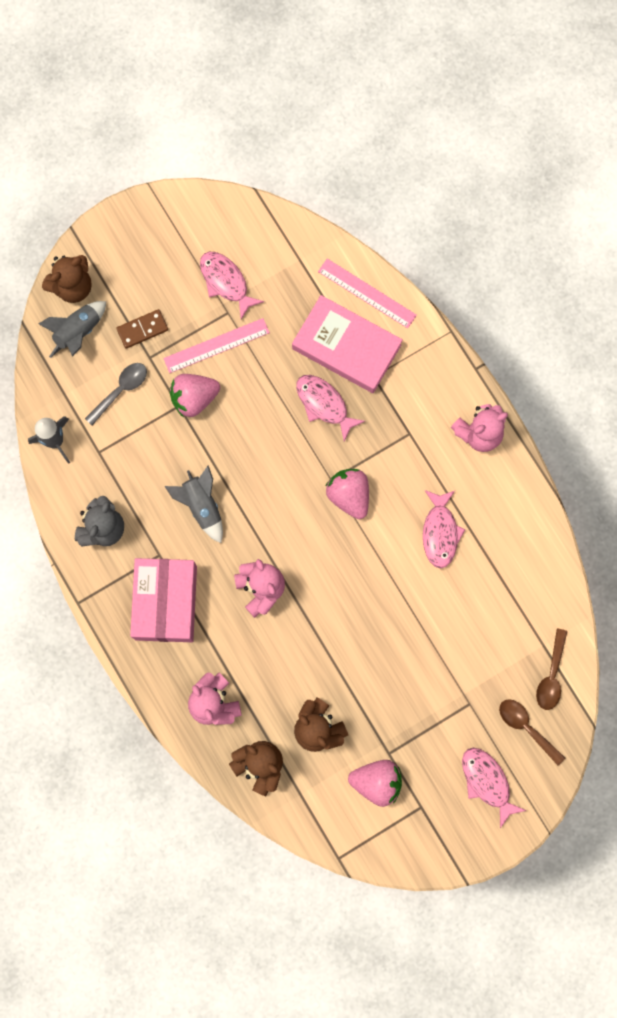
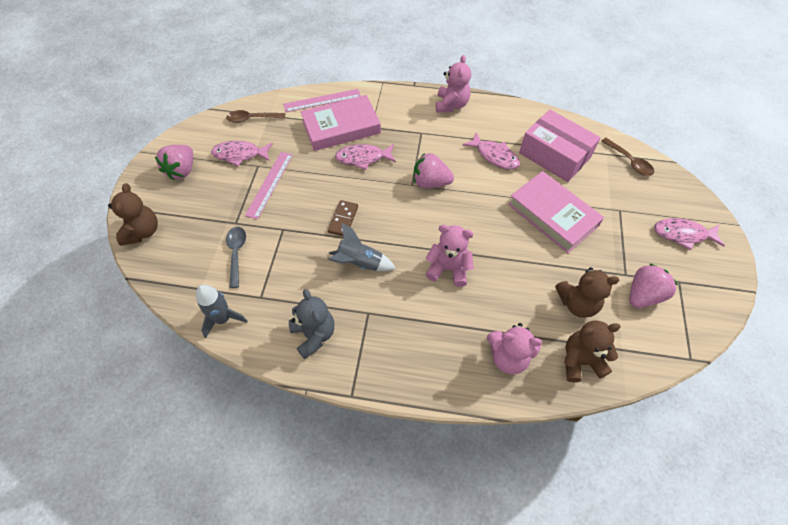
camera: 50 degrees left, 20 degrees down
grey rocket [39,301,106,358] -> none
brown domino [116,309,168,349] -> brown domino moved to [328,200,358,236]
pink box [130,558,197,642] -> pink box moved to [519,109,600,182]
pink strawberry [170,374,220,417] -> pink strawberry moved to [155,145,193,180]
brown spoon [499,699,565,766] -> brown spoon moved to [226,110,285,123]
none -> pink book [508,171,604,253]

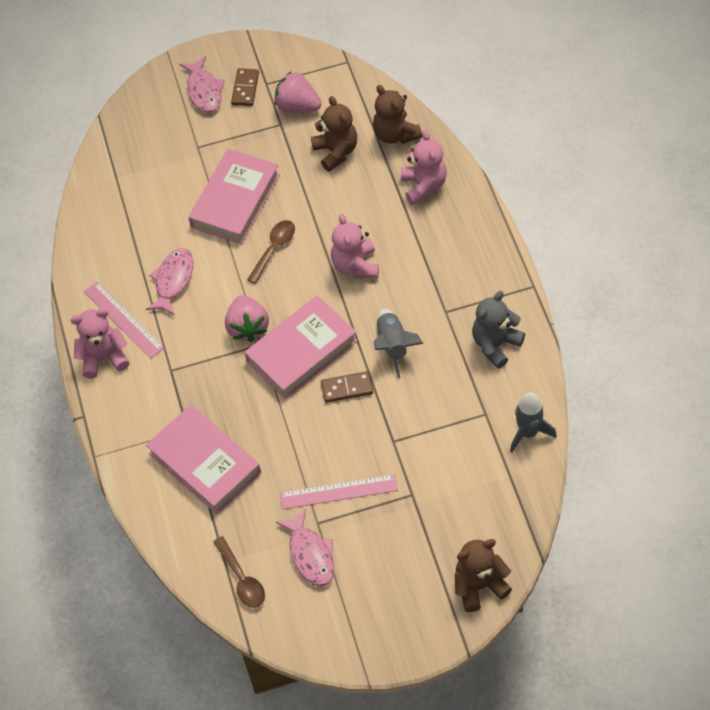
camera: 110 degrees left, 0 degrees up
pink strawberry [155,145,193,180] -> none
grey spoon [226,227,246,288] -> none
pink ruler [283,89,361,112] -> pink ruler moved to [84,282,164,359]
pink fish [335,144,396,170] -> none
pink box [519,109,600,182] -> none
brown spoon [601,138,654,176] -> brown spoon moved to [247,220,295,284]
none -> brown domino [231,68,259,106]
none -> pink book [245,295,357,399]

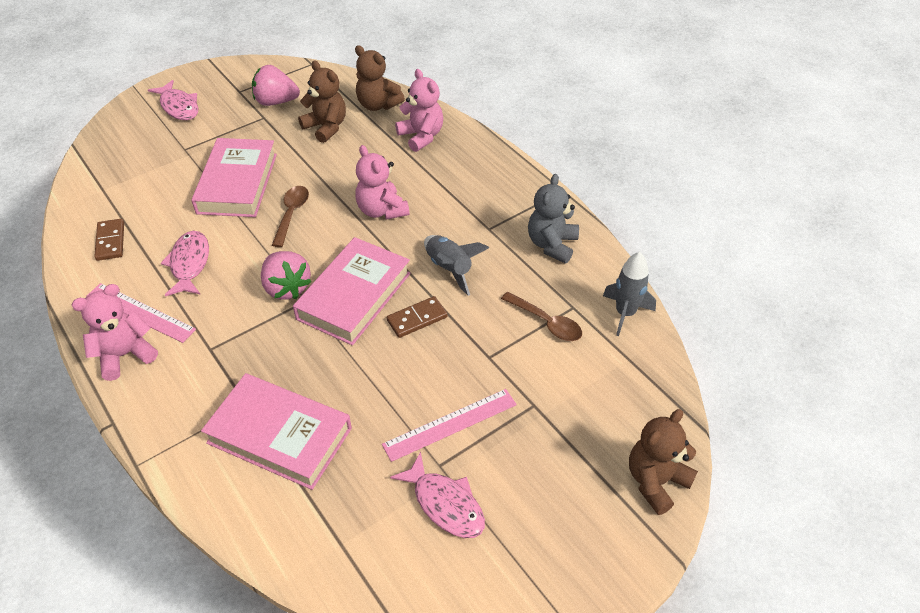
camera: 25 degrees left, 10 degrees down
brown spoon [213,536,265,608] -> brown spoon moved to [501,292,582,341]
brown domino [231,68,259,106] -> brown domino moved to [94,219,124,261]

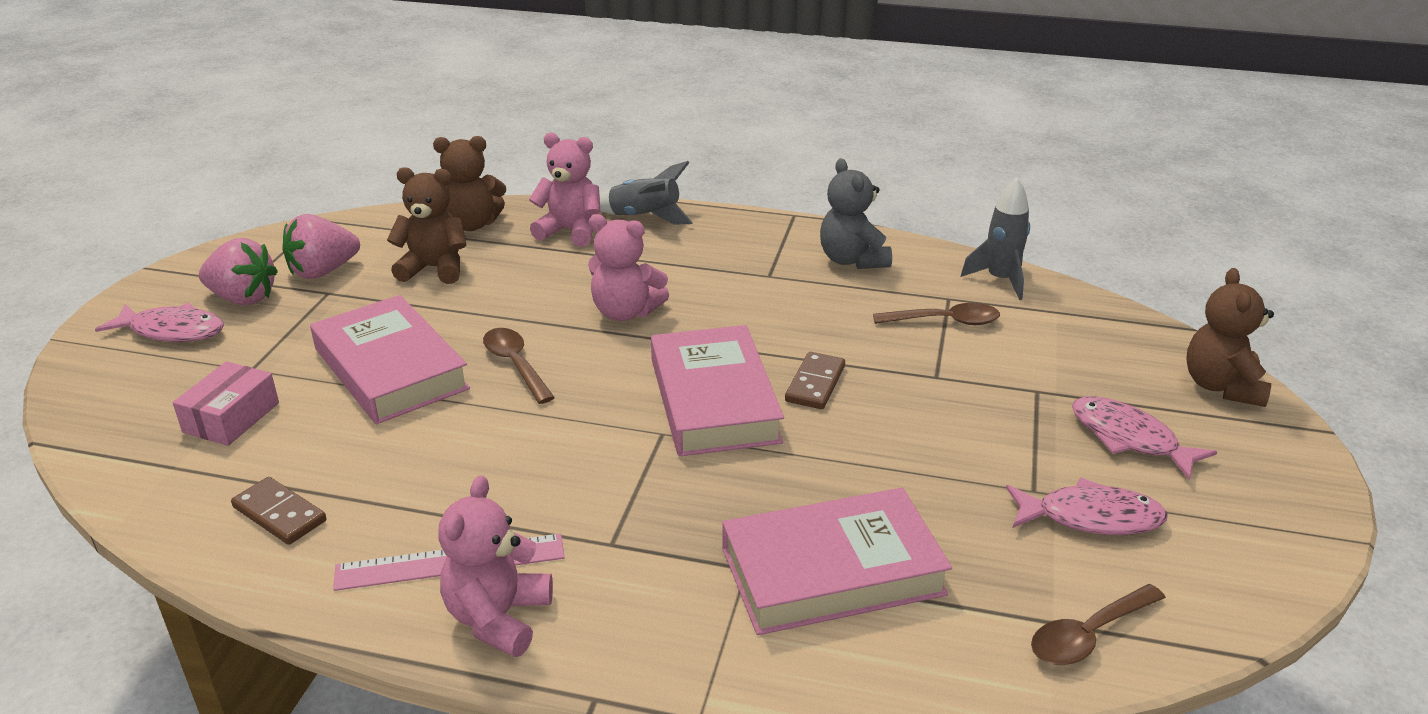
camera: 40 degrees left, 15 degrees down
pink fish [161,231,209,296] -> pink fish moved to [1072,396,1217,480]
pink strawberry [261,251,312,300] -> pink strawberry moved to [199,238,278,305]
pink ruler [382,389,517,462] -> none
grey rocket [424,235,489,296] -> grey rocket moved to [600,161,693,225]
none -> pink box [173,361,279,446]
none -> brown spoon [1031,584,1166,665]

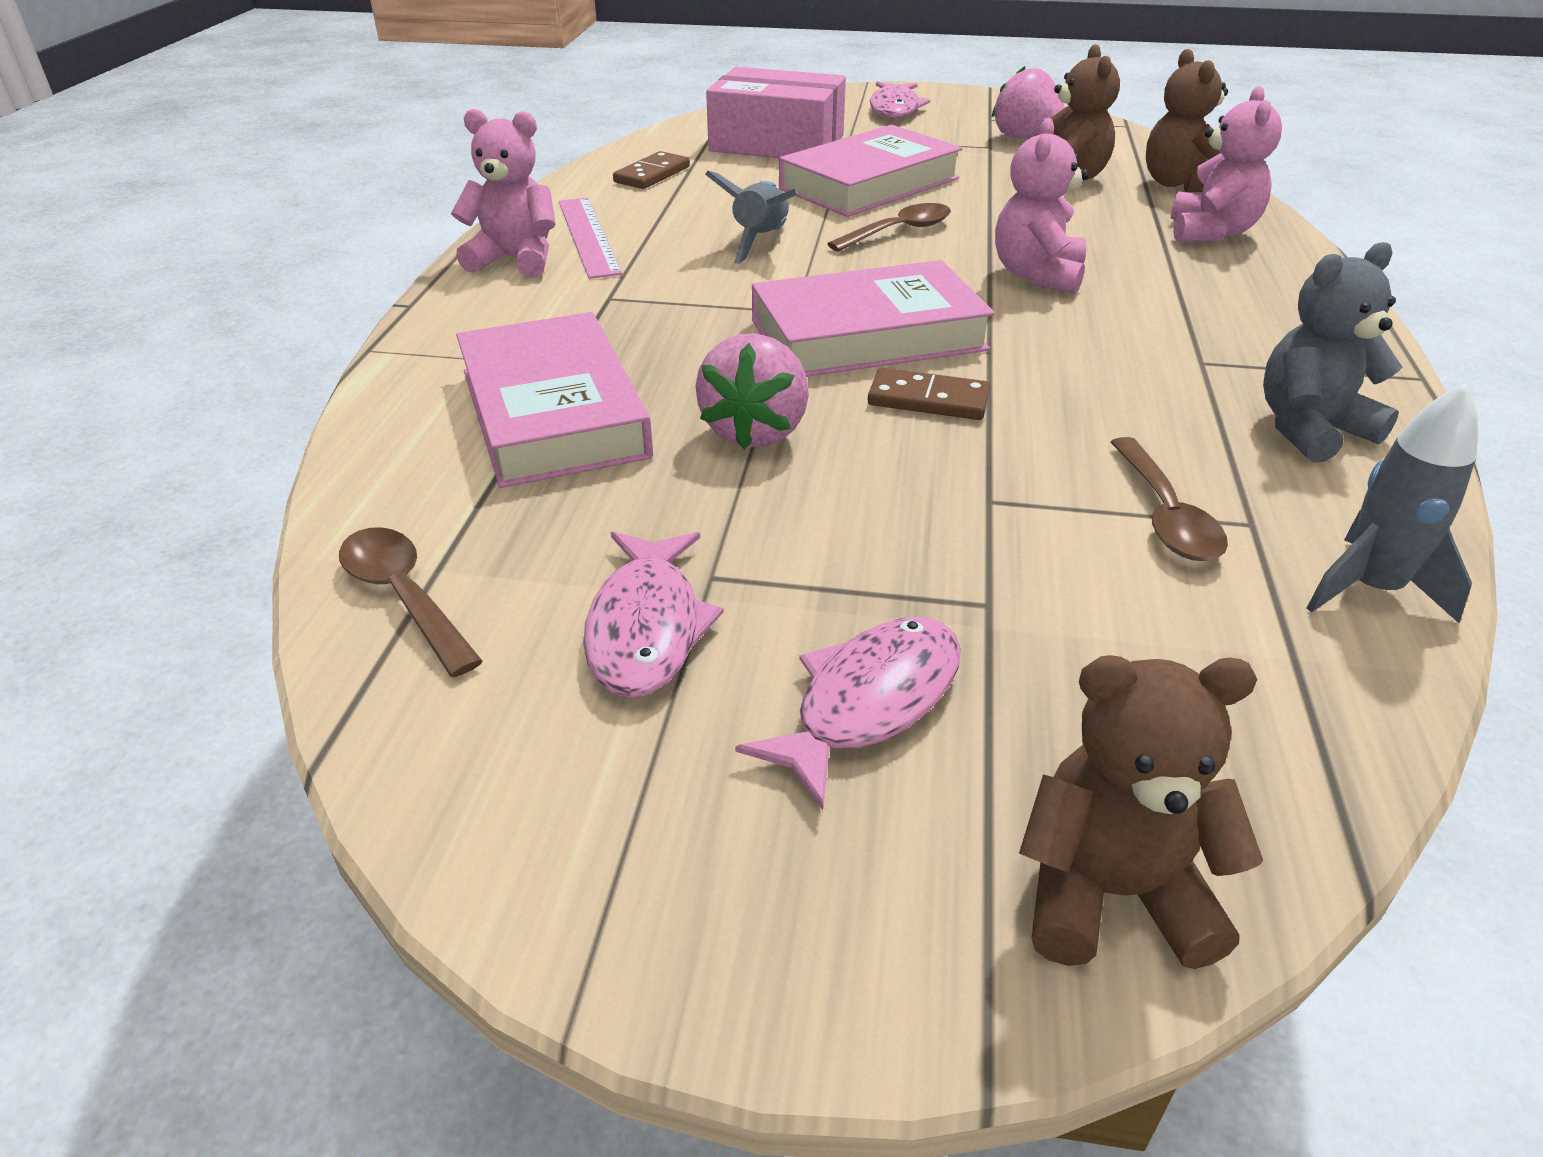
camera: 85 degrees right, 5 degrees up
pink box [173,361,279,446] -> pink box [706,67,846,158], size x1.75
pink strawberry [199,238,278,305] -> pink strawberry moved to [695,333,809,449]
grey rocket [600,161,693,225] -> grey rocket moved to [705,171,798,264]

